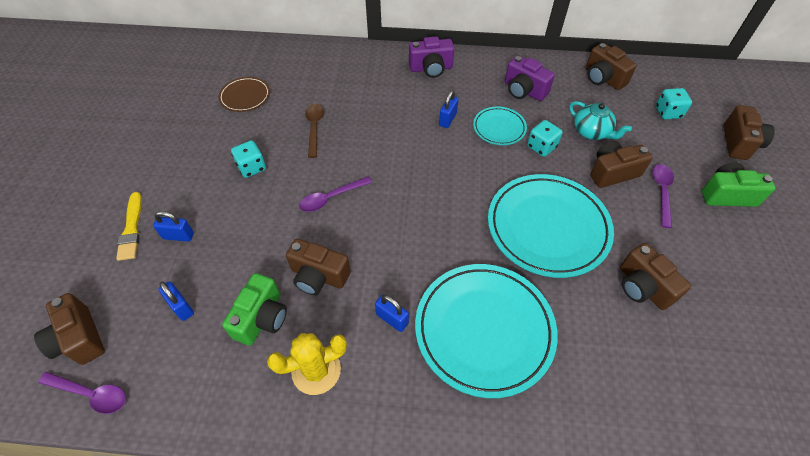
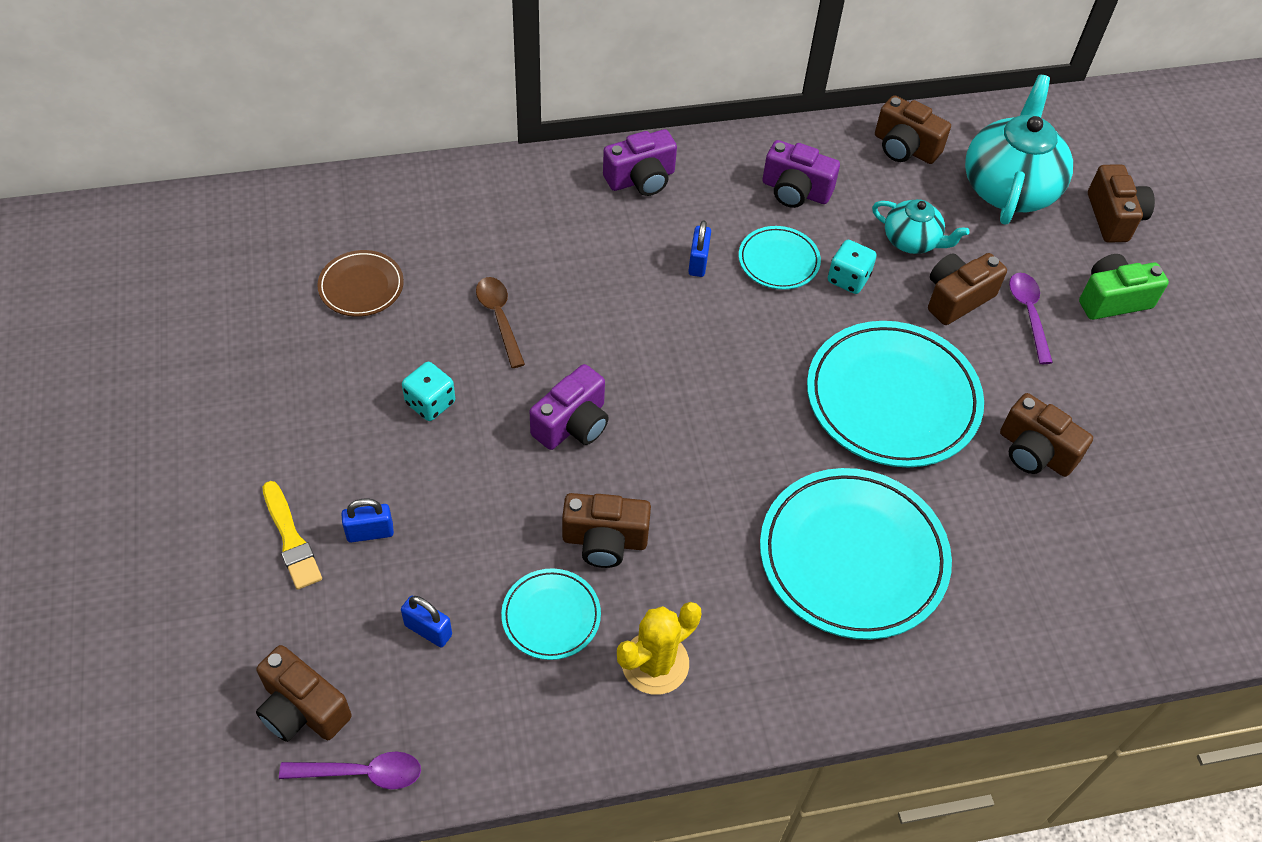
camera: 20 degrees left, 0 degrees up
green camera [222,273,287,345] -> turquoise plate [501,569,601,660]
purple spoon [299,177,372,212] -> purple camera [530,364,609,450]
blue padlock [375,295,409,332] -> none
turquoise dice [656,88,692,119] -> turquoise teapot [965,75,1073,225]

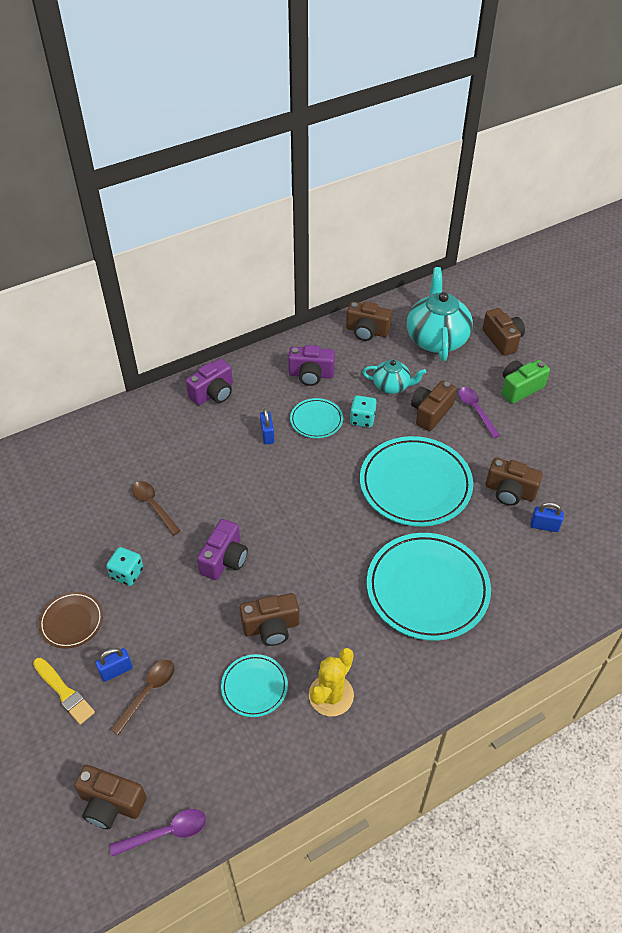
camera: 15 degrees left, 5 degrees down
brown plate [317,250,404,317] -> brown plate moved to [39,592,103,649]
blue padlock [401,596,452,647] -> blue padlock moved to [530,502,564,532]
none -> brown spoon [110,660,175,735]

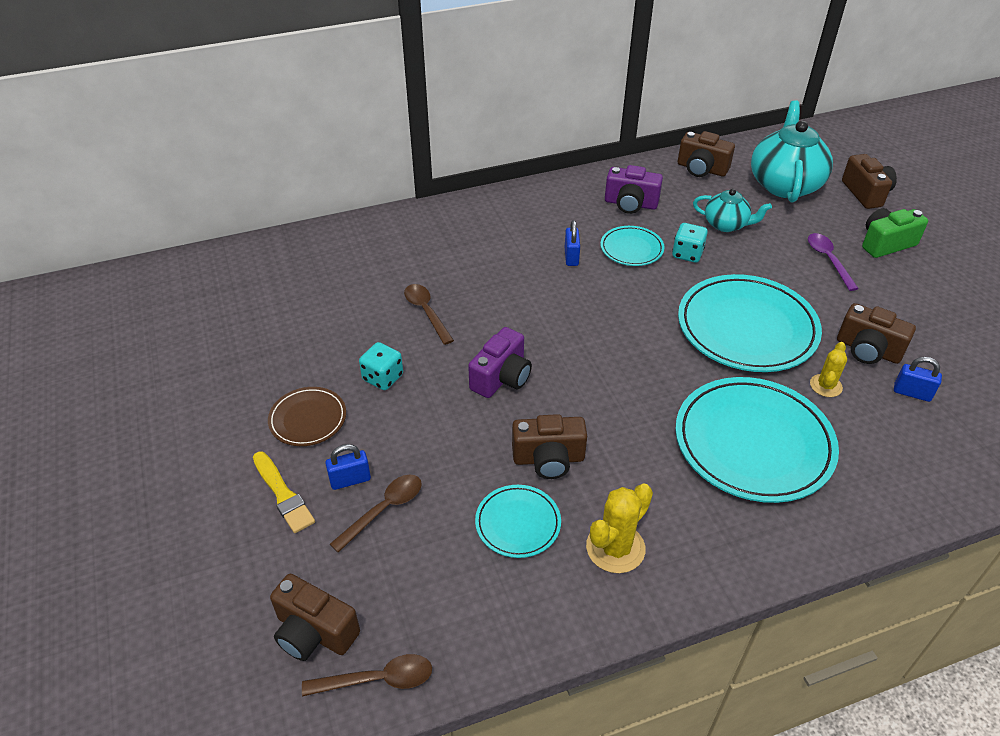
camera: 10 degrees right, 5 degrees down
purple spoon [109,809,206,856] -> brown spoon [302,654,432,696]
purple camera [186,358,233,405] -> none
brown camera [411,380,456,431] -> none
none -> yellow cactus [810,342,847,397]

